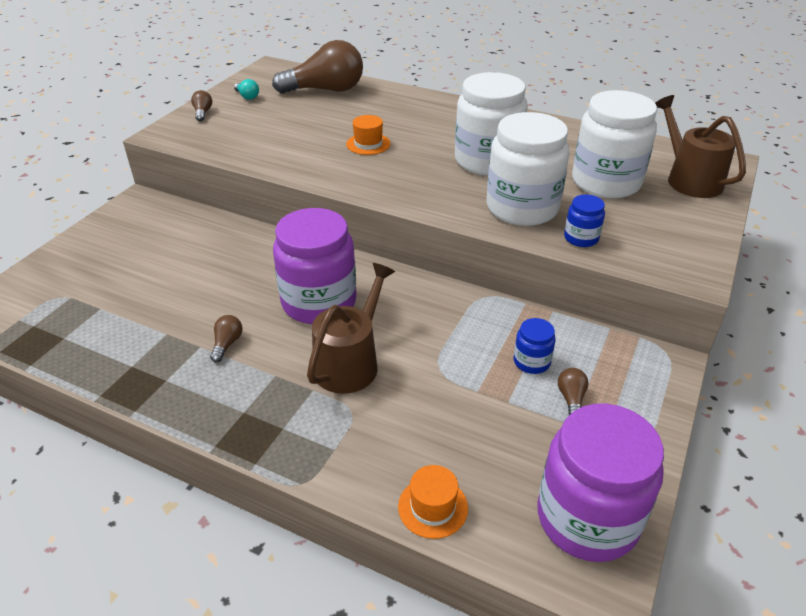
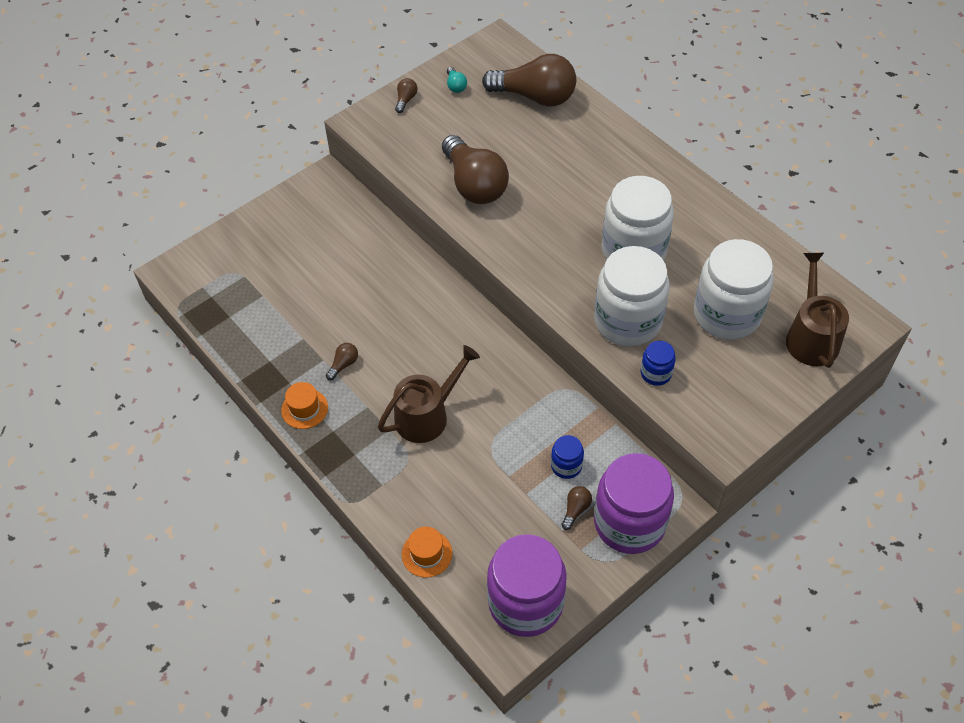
camera: 25 degrees right, 15 degrees up
purple jar [273,208,357,324] -> purple jar moved to [594,453,674,554]
orange hat [346,115,391,155] -> orange hat moved to [281,382,328,429]
none -> brown light bulb [442,135,509,204]

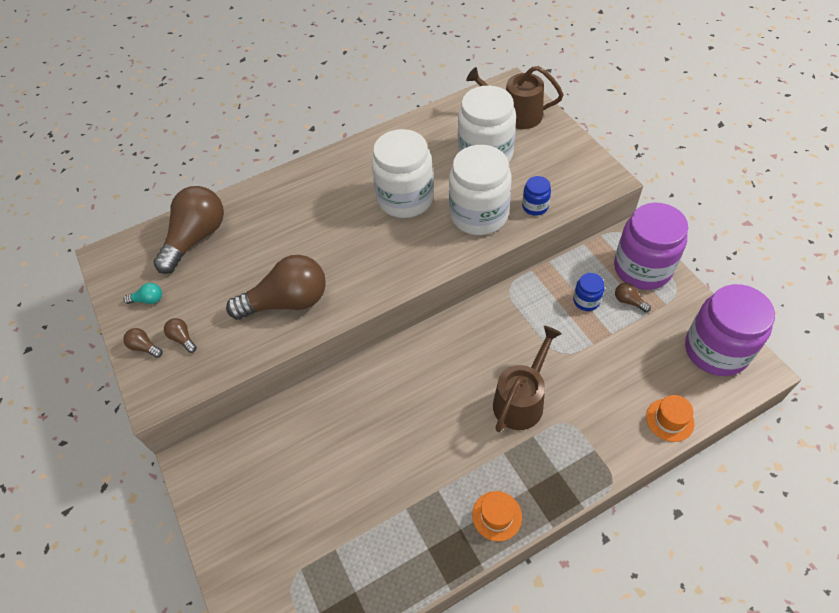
camera: 75 degrees left, 0 degrees up
brown light bulb [326,343,358,380] -> brown light bulb moved to [164,318,197,353]
brown watering can [378,345,480,443] -> brown watering can turned 60 degrees clockwise [493,326,562,432]

